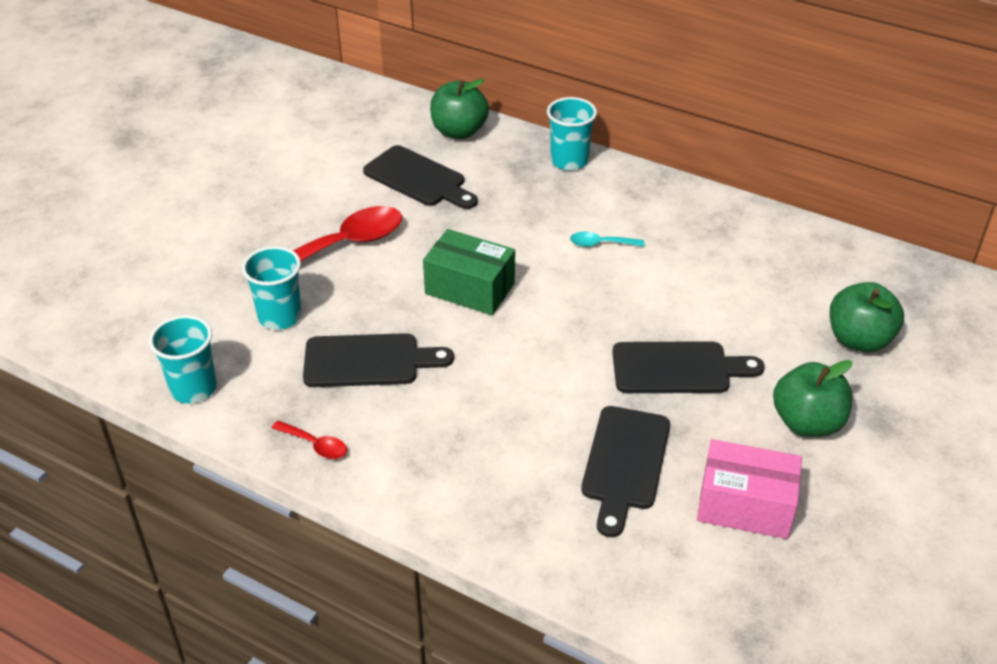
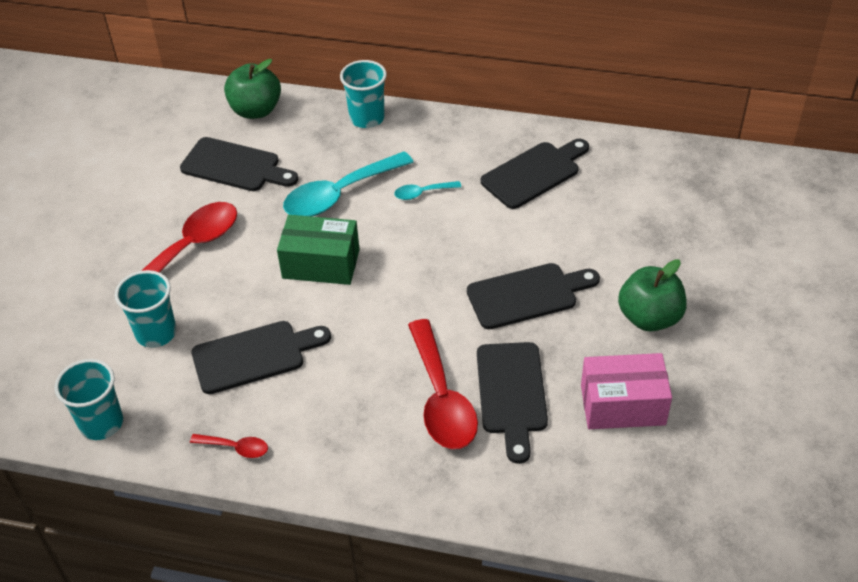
camera: 15 degrees left, 5 degrees up
green apple [830,282,904,352] -> none
none -> turquoise spoon [283,151,414,217]
none -> red spoon [408,319,478,449]
none -> black cutting board [481,139,589,209]

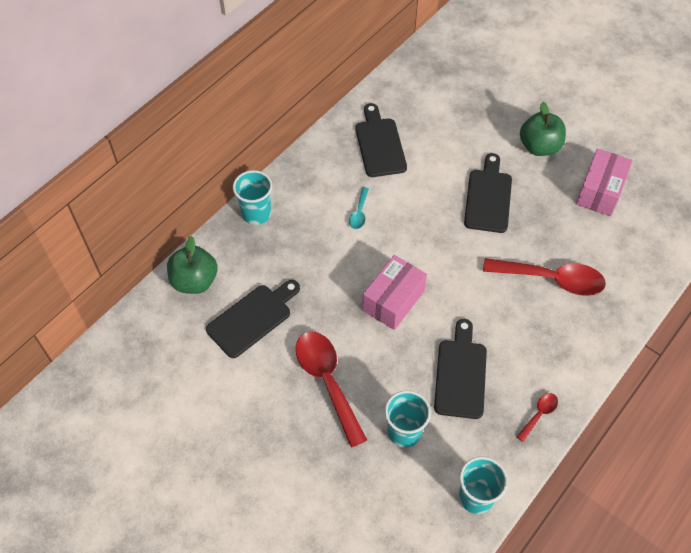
camera: 65 degrees left, 10 degrees up
green box [277,215,360,285] -> pink box [362,255,427,330]
turquoise spoon [283,151,414,217] -> none
black cutting board [477,342,548,464] -> none

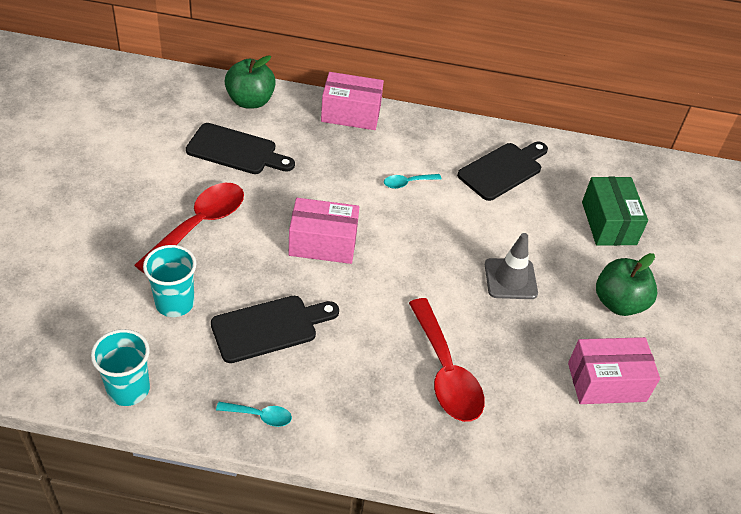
camera: 55 degrees right, 10 degrees down
turquoise cup [233,170,272,225] -> pink box [321,72,384,130]
black cutting board [464,153,512,233] -> grey traffic cone [485,233,538,299]
red spoon [516,393,558,442] -> turquoise spoon [216,402,292,427]
none -> green box [582,177,648,246]

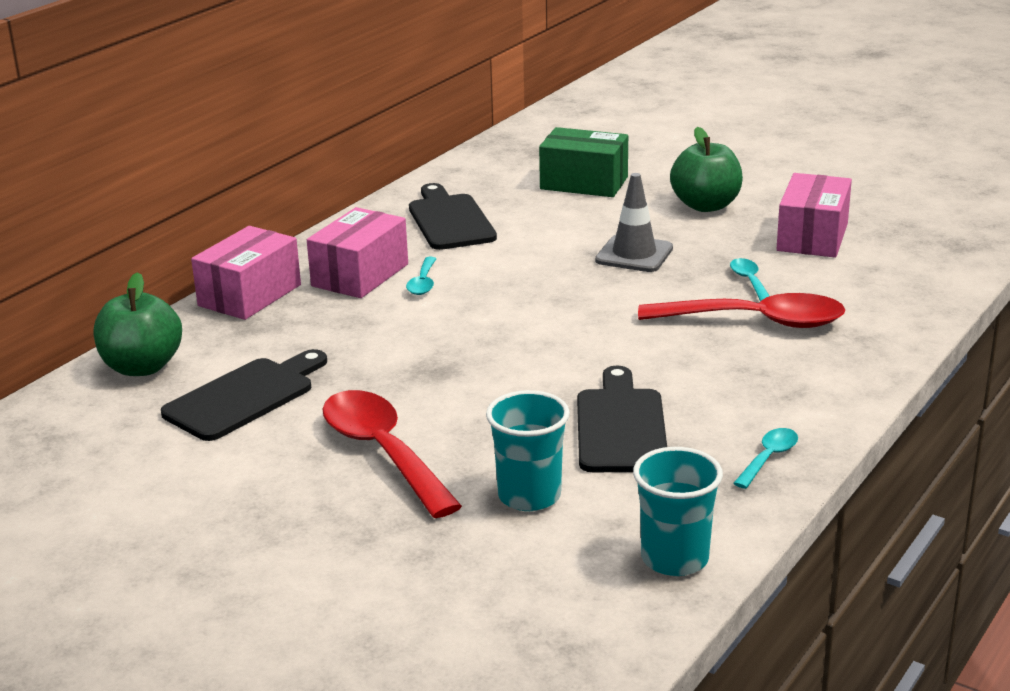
camera: 60 degrees left, 20 degrees down
pink box [289,198,359,264] -> pink box moved to [307,207,408,298]
none -> turquoise spoon [730,258,769,301]

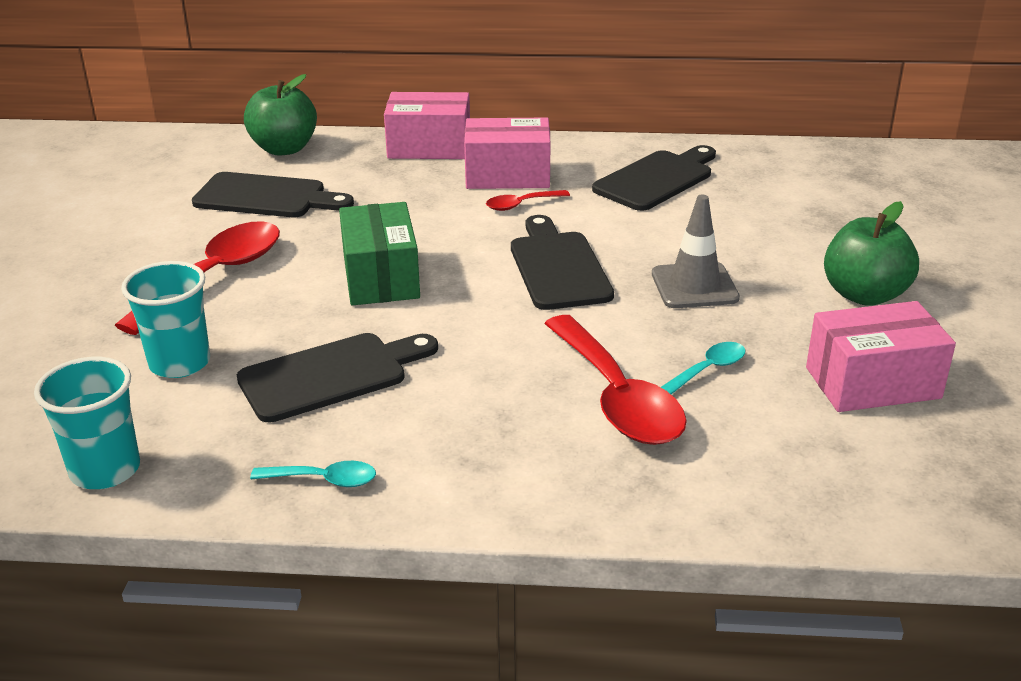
camera: 60 degrees right, 5 degrees up
turquoise spoon [406,257,437,295] -> red spoon [486,190,570,211]
green box [539,127,628,197] -> green box moved to [339,202,420,305]
none -> black cutting board [511,215,614,310]

